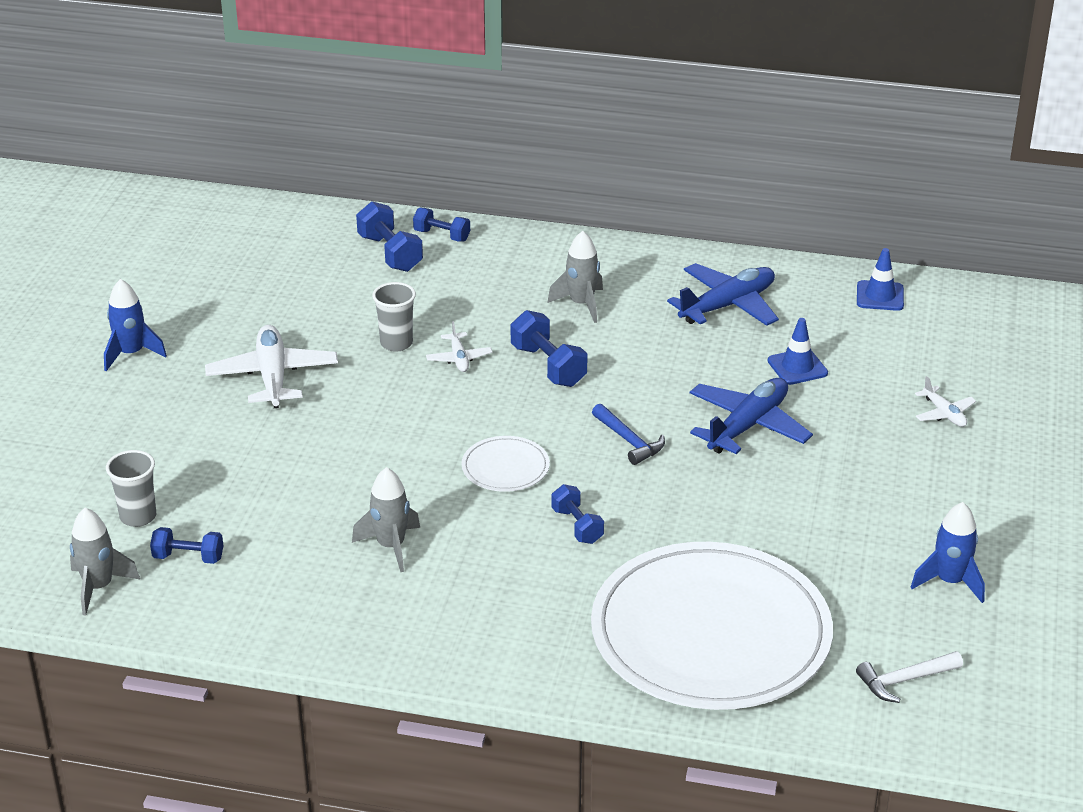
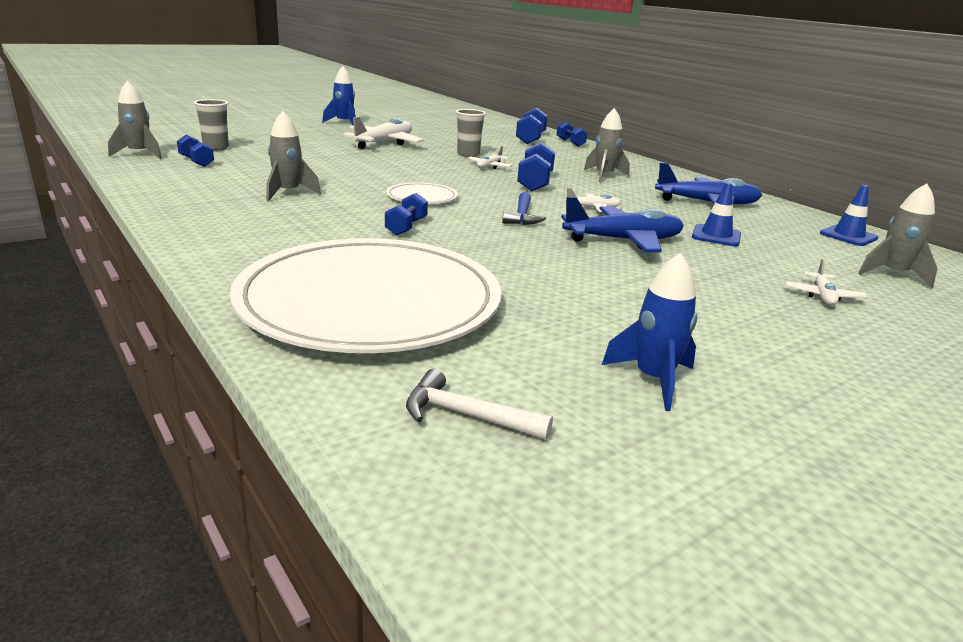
camera: 40 degrees right, 10 degrees down
none -> white plane [565,188,621,212]
none -> grey rocket [858,183,938,289]

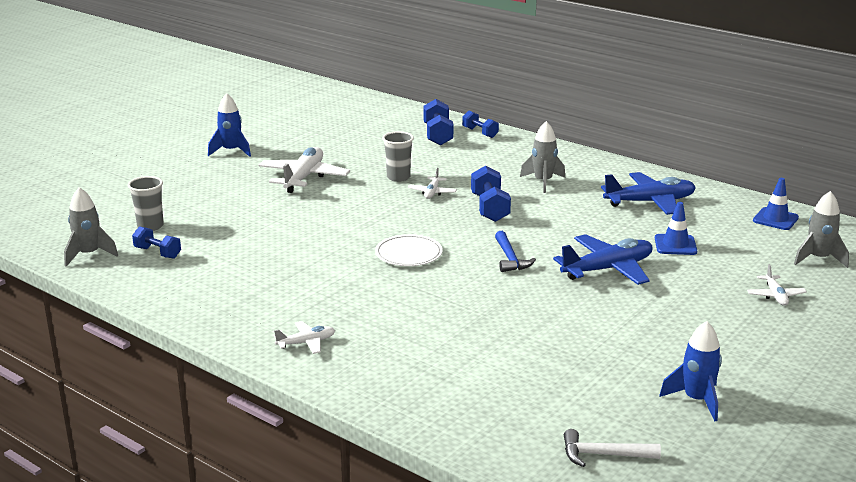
camera: 15 degrees left, 0 degrees up
white plate [230,238,501,353] -> none
grey rocket [266,111,321,201] -> none
blue dumbbell [385,193,428,236] -> none
white plane [565,188,621,212] -> white plane moved to [274,321,335,354]

